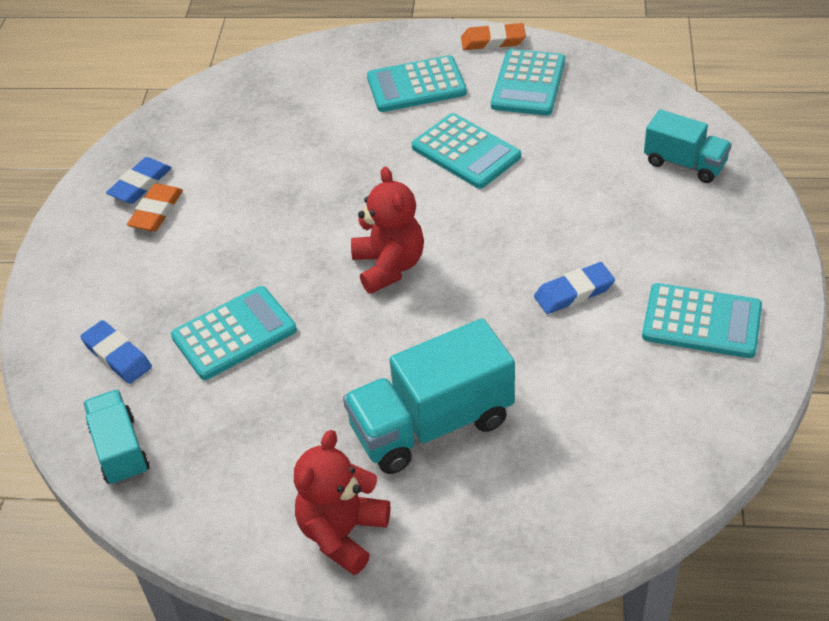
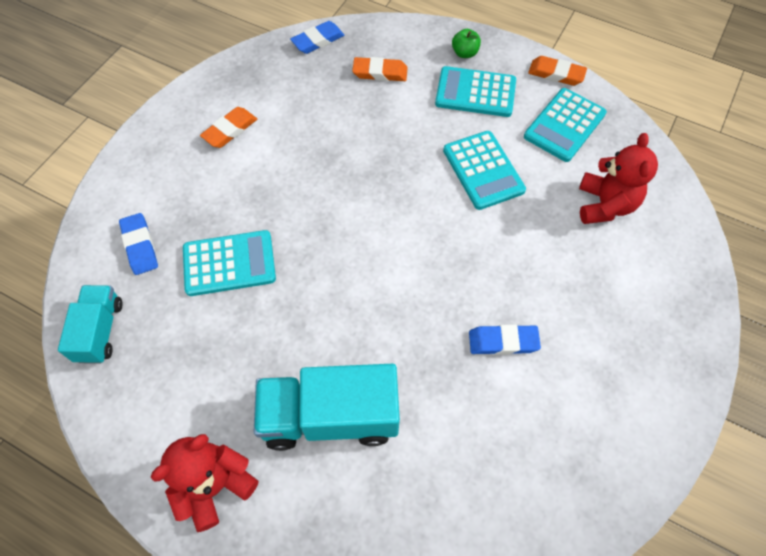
camera: 20 degrees right, 15 degrees up
blue eraser [106,157,172,204] -> blue eraser moved to [290,21,345,54]
red teddy bear [351,167,424,294] -> red teddy bear moved to [579,133,658,224]
turquoise calculator [642,283,762,358] -> none
turquoise truck [644,109,732,183] -> none
none -> orange eraser [352,57,408,81]
none -> green apple [452,29,481,58]

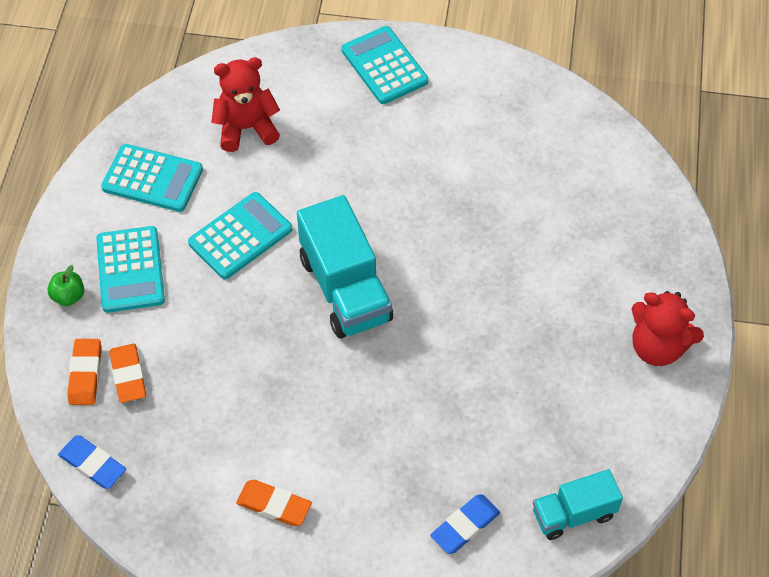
camera: 110 degrees left, 5 degrees down
turquoise calculator [183,230,276,296] -> turquoise calculator moved to [341,26,429,104]
turquoise truck [254,364,400,451] -> turquoise truck moved to [297,195,393,338]
blue eraser [469,325,541,355] -> none
orange eraser [528,56,587,86] -> orange eraser moved to [67,339,102,405]

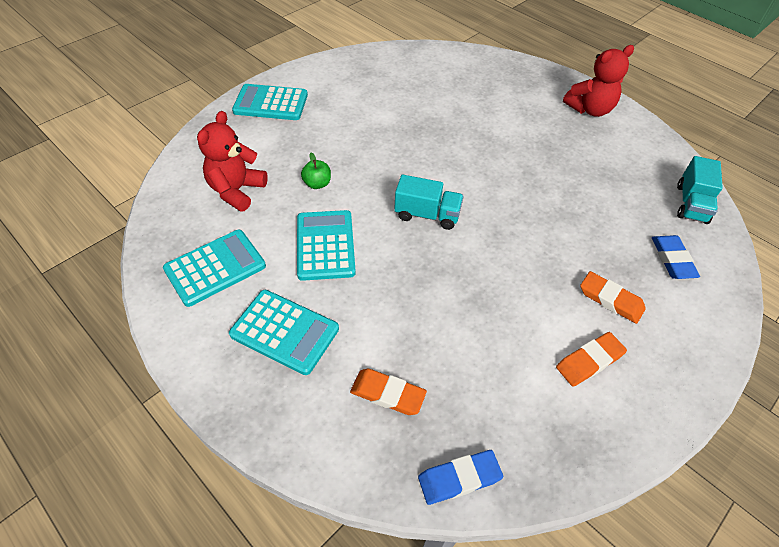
camera: 55 degrees left, 5 degrees down
green apple [47,265,84,306] -> green apple moved to [301,153,331,189]
orange eraser [67,339,102,405] -> orange eraser moved to [580,271,646,324]
turquoise truck [297,195,393,338] -> turquoise truck [394,174,464,230], size x0.59

